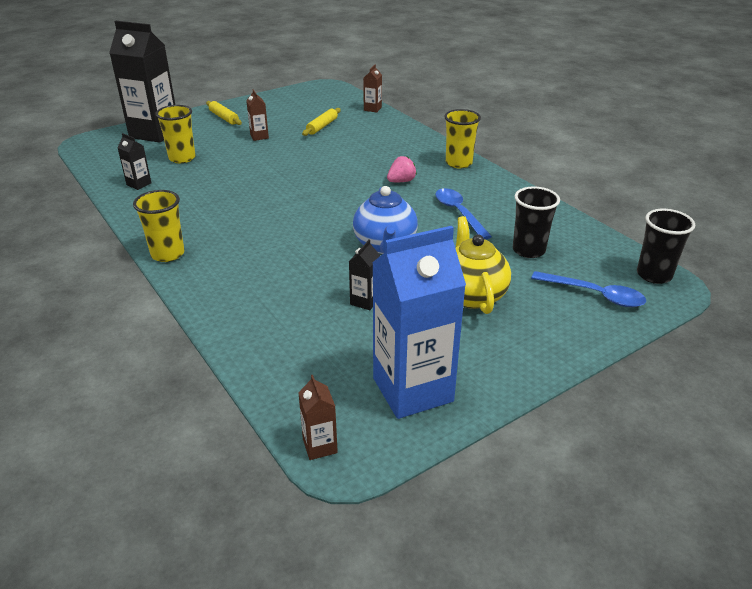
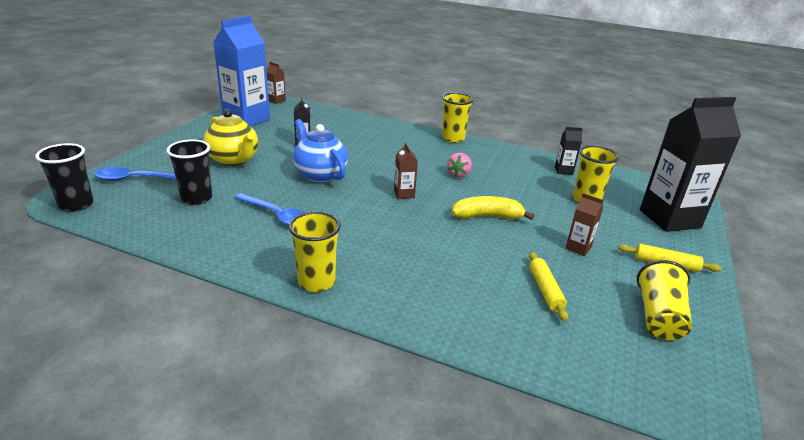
camera: 145 degrees right, 5 degrees down
brown carton [363,65,382,112] -> brown carton moved to [394,143,418,199]
pink strawberry [387,156,417,182] -> pink strawberry moved to [447,153,472,178]
none -> yellow banana [452,196,535,220]
none -> yellow cup [637,260,692,340]

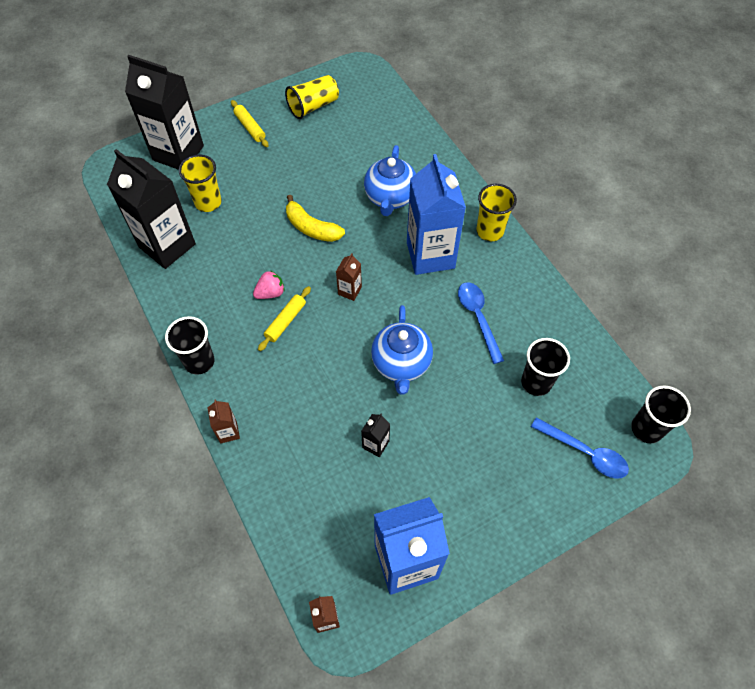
camera: 140 degrees left, 30 degrees up
yellow teapot [203,109,258,166] -> none
yellow cup [442,93,474,143] -> black cup [165,316,214,375]
yellow rolling pin [529,252,568,322] -> yellow rolling pin moved to [258,286,311,351]
black carton [555,127,583,175] -> black carton [107,149,196,269], size x2.35
brown carton [566,193,603,256] -> brown carton moved to [208,399,240,444]
none -> blue teapot [364,145,416,216]
none -> blue carton [407,154,466,275]

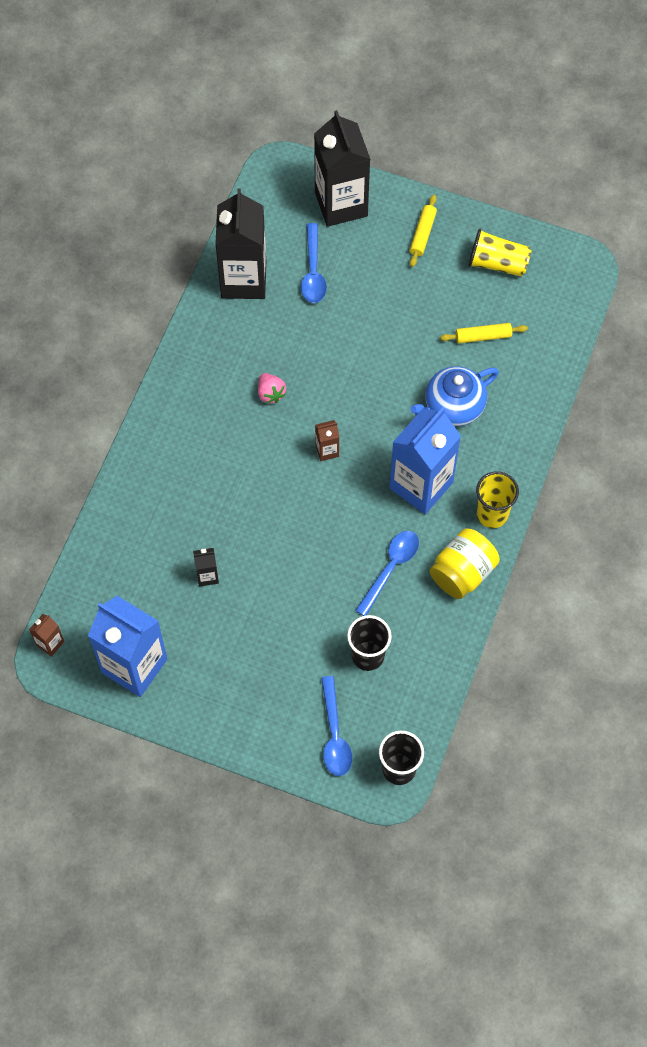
camera: 50 degrees right, 5 degrees up
black cup [165,316,214,375] -> none
yellow cup [179,154,222,212] -> blue spoon [301,223,327,303]
brown carton [208,399,240,444] -> none
pink strawberry [253,270,285,299] -> pink strawberry turned 45 degrees clockwise [258,373,286,403]
yellow rolling pin [258,286,311,351] -> yellow rolling pin moved to [440,323,528,343]
yellow banana [286,195,345,242] -> none
blue teapot [371,305,433,395] -> none
none -> yellow jar [429,528,500,599]

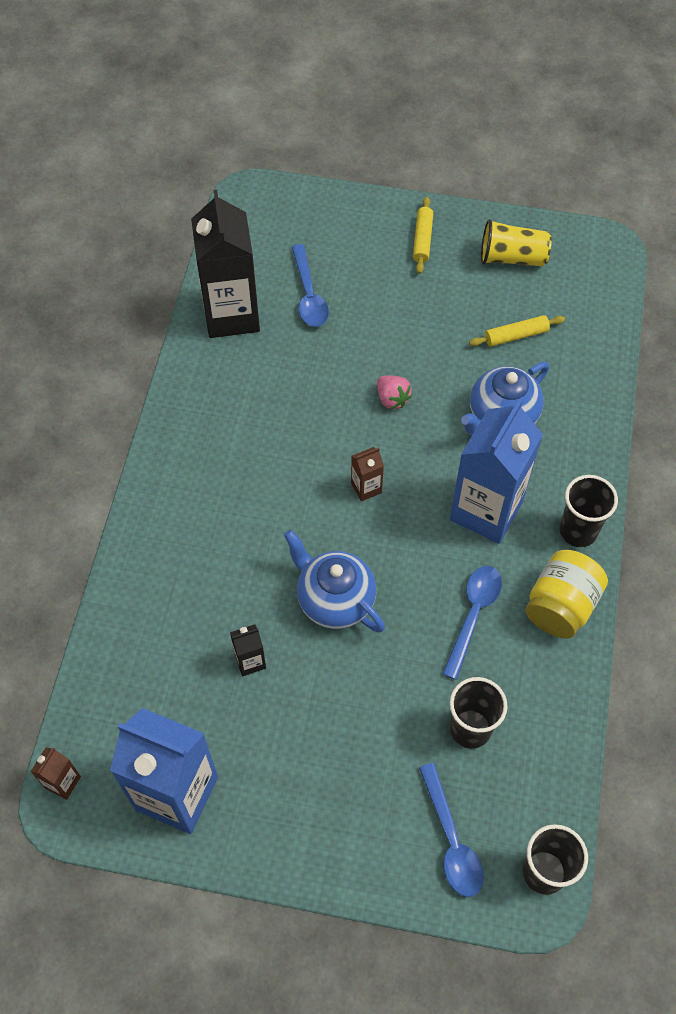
camera: 10 degrees left, 5 degrees down
pink strawberry [258,373,286,403] -> pink strawberry moved to [377,376,412,409]
black carton [314,110,371,227] -> none
yellow cup [476,471,519,528] -> black cup [559,475,618,547]
none -> blue teapot [284,530,385,633]

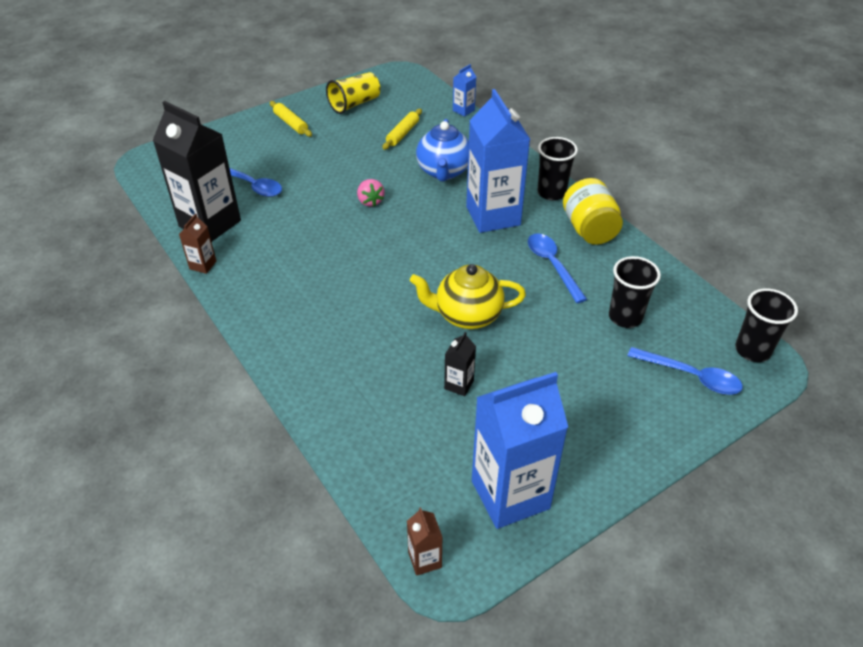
camera: 45 degrees left, 15 degrees down
blue teapot [284,530,385,633] -> yellow teapot [410,264,526,329]
brown carton [351,447,384,502] -> brown carton moved to [179,214,216,274]
pink strawberry [377,376,412,409] -> pink strawberry turned 60 degrees clockwise [357,179,385,207]
none -> blue carton [453,64,476,117]

